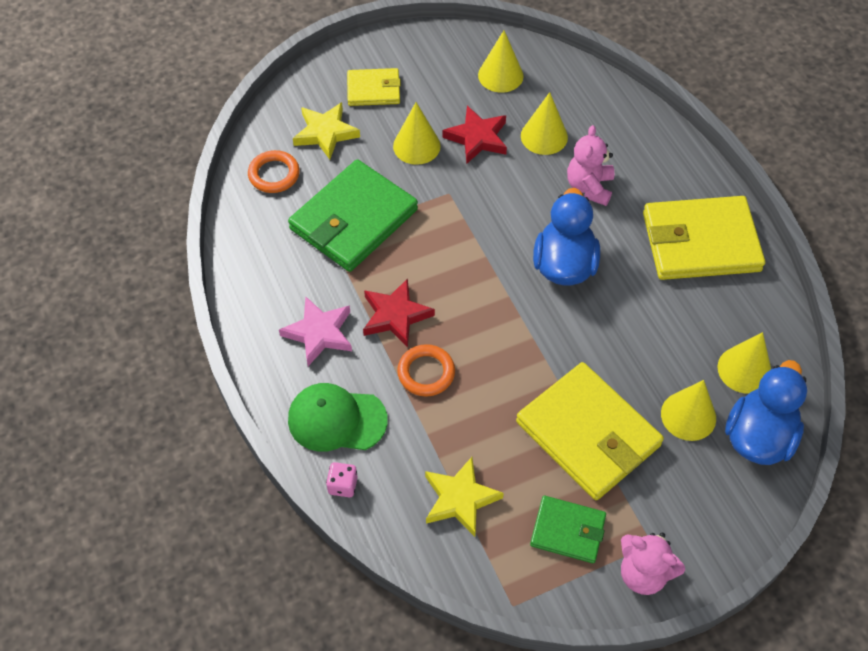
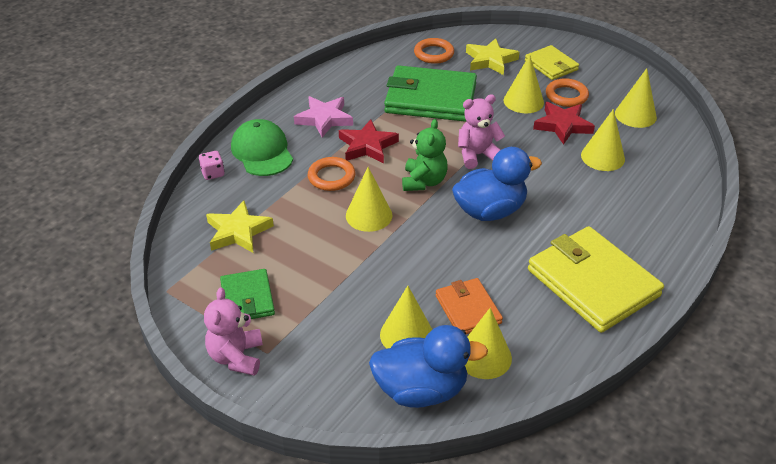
camera: 60 degrees right, 15 degrees down
yellow wallet [516,362,664,500] -> none
pink teddy bear [567,125,614,206] -> pink teddy bear moved to [458,94,505,169]
none -> yellow cone [346,167,392,232]
none -> green teddy bear [402,119,448,191]
none -> orange wallet [435,278,503,334]
none -> orange ring [546,78,589,107]

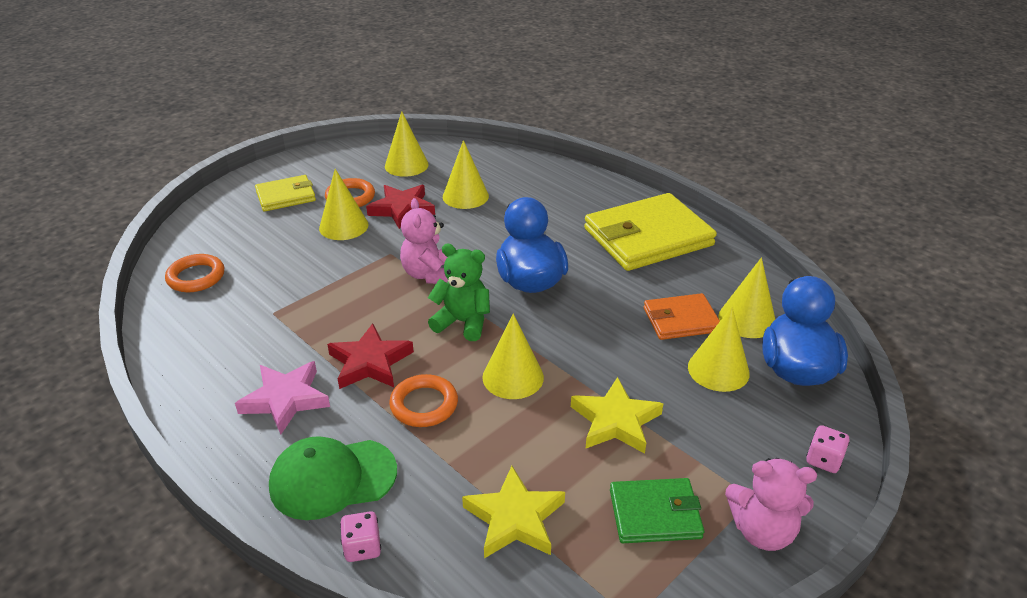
camera: 80 degrees left, 5 degrees down
green wallet [384,65,477,122] -> none
yellow star [466,38,520,75] -> yellow star moved to [571,377,663,454]
none -> pink dice [806,425,850,473]

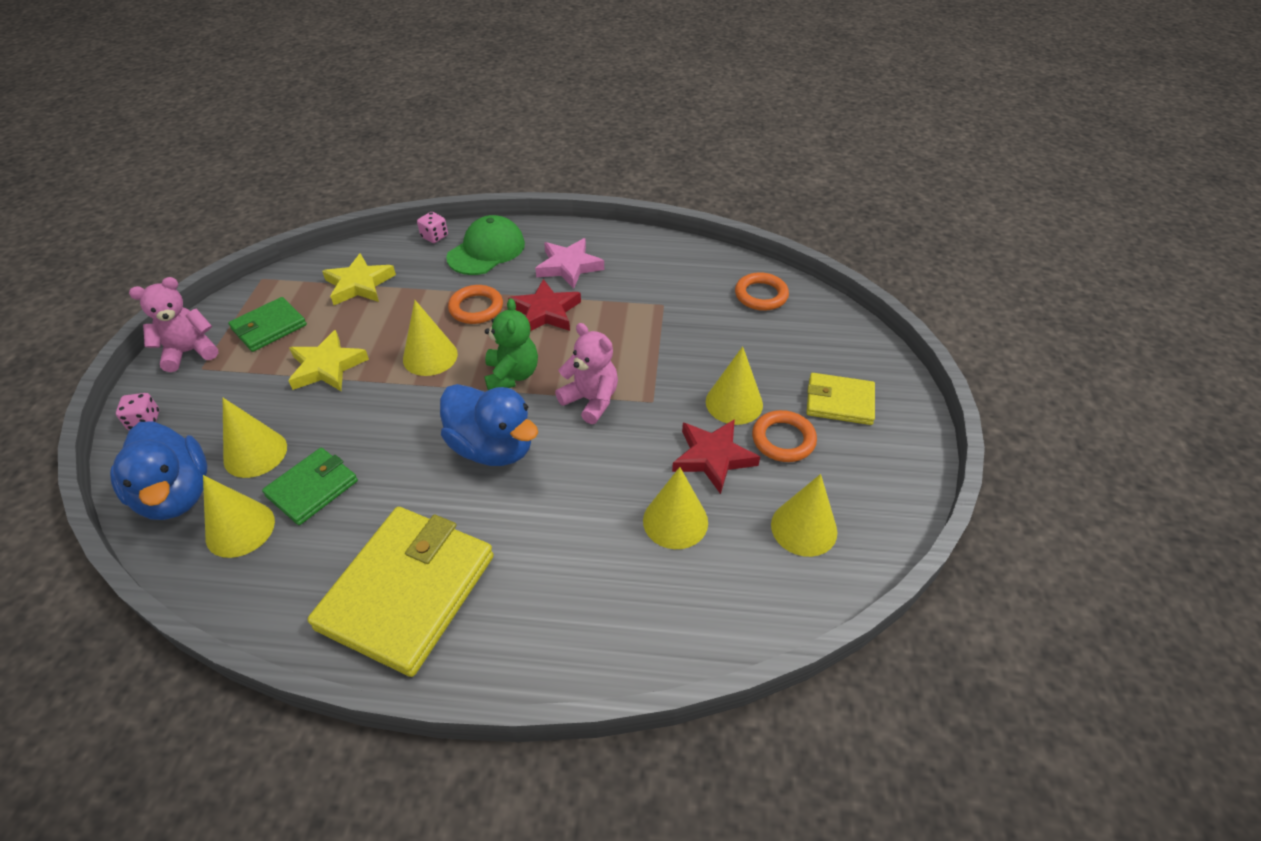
camera: 140 degrees right, 10 degrees up
yellow wallet [255,175,316,211] -> yellow wallet turned 75 degrees clockwise [806,373,875,425]
green teddy bear [428,244,490,341] -> green teddy bear turned 75 degrees counterclockwise [484,298,538,390]
orange wallet [644,293,720,340] -> green wallet [262,448,358,525]

